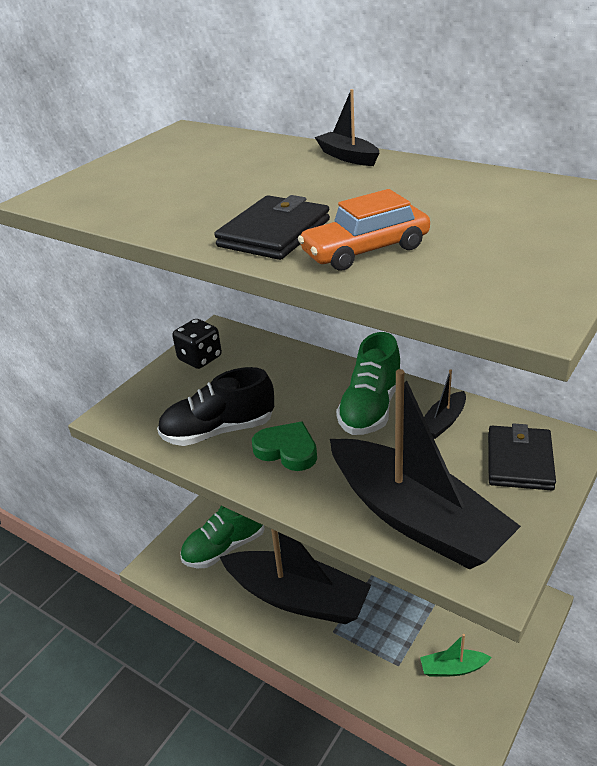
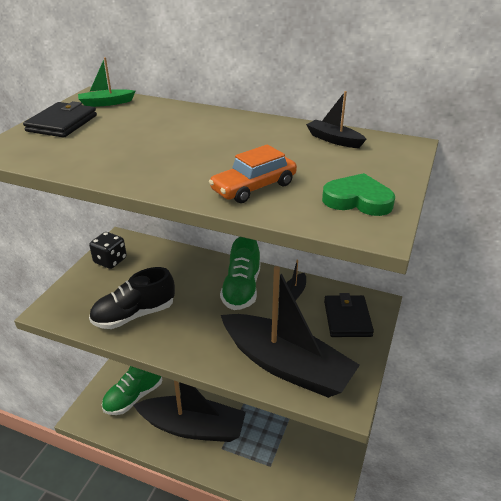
camera: 15 degrees left, 0 degrees up
black wallet [214,195,330,260] -> black wallet moved to [23,101,97,138]
green heart [252,422,317,471] -> green heart moved to [322,173,395,216]
black boat [315,89,379,166] -> black boat moved to [306,91,366,148]
green boat [420,634,492,677] -> green boat moved to [78,57,135,107]

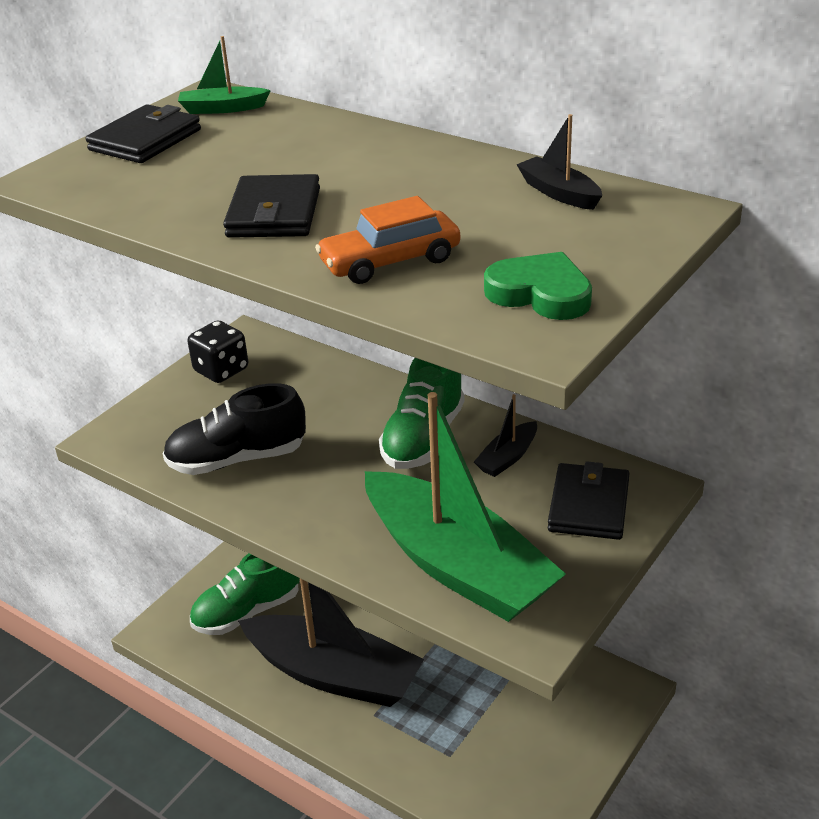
camera: 15 degrees right, 0 degrees up
black boat [221,266,360,398] -> green boat [365,392,566,622]
none -> black wallet [223,174,320,238]

